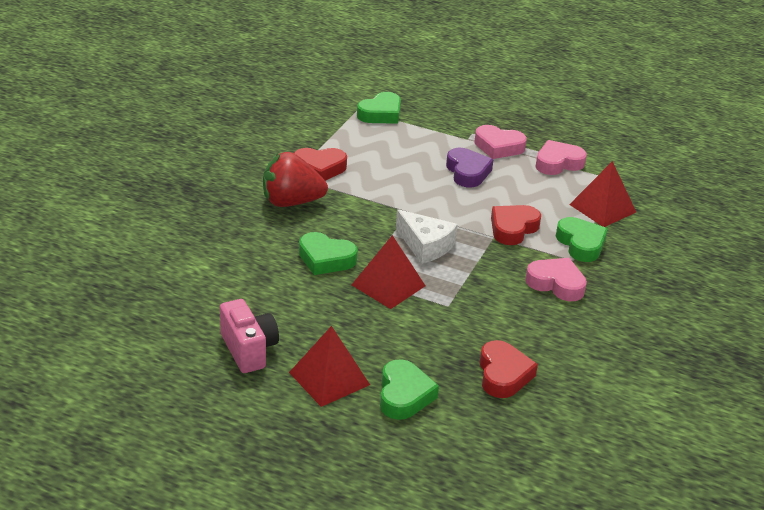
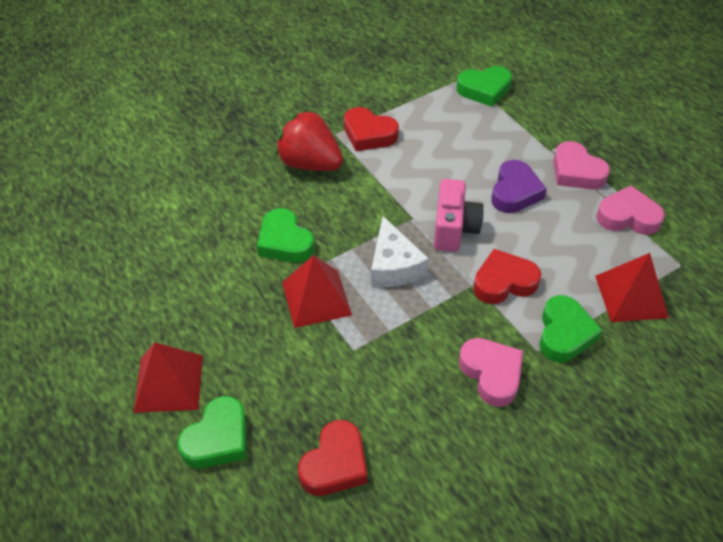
camera: 35 degrees right, 15 degrees up
pink camera [220,299,279,373] -> pink camera moved to [434,179,484,252]

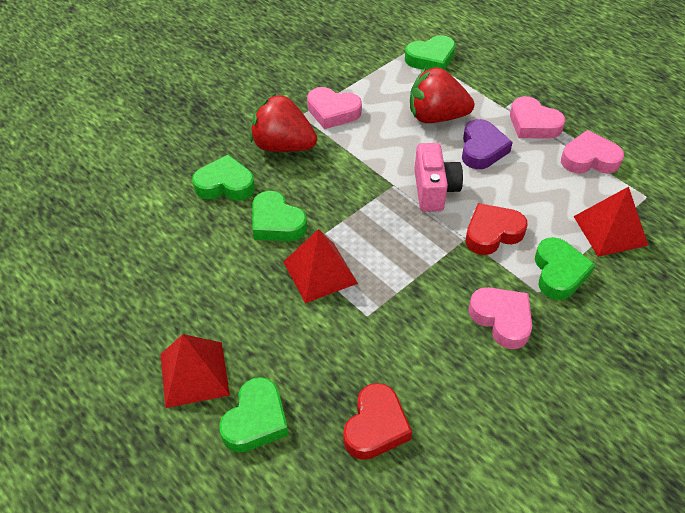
camera: 10 degrees left, 0 degrees up
red heart [344,107,399,151] -> pink heart [307,87,362,129]
white cheese [371,216,429,287] -> none
none -> green heart [192,155,255,201]
none -> red strawberry [410,67,474,123]

